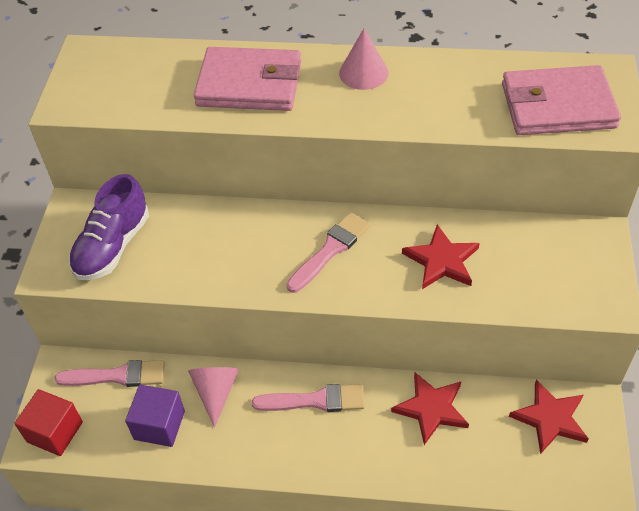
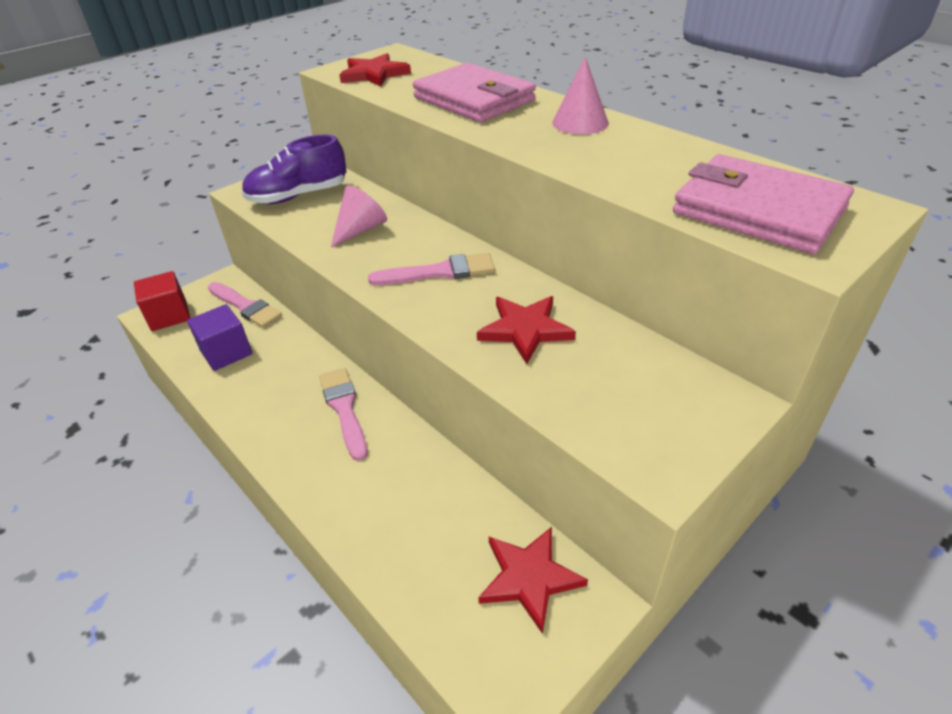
camera: 40 degrees right, 10 degrees down
pink cone [188,367,239,428] -> pink cone moved to [331,185,387,247]
pink brush [252,384,365,412] -> pink brush turned 150 degrees counterclockwise [319,368,367,461]
red star [391,372,469,445] -> red star moved to [339,53,411,87]

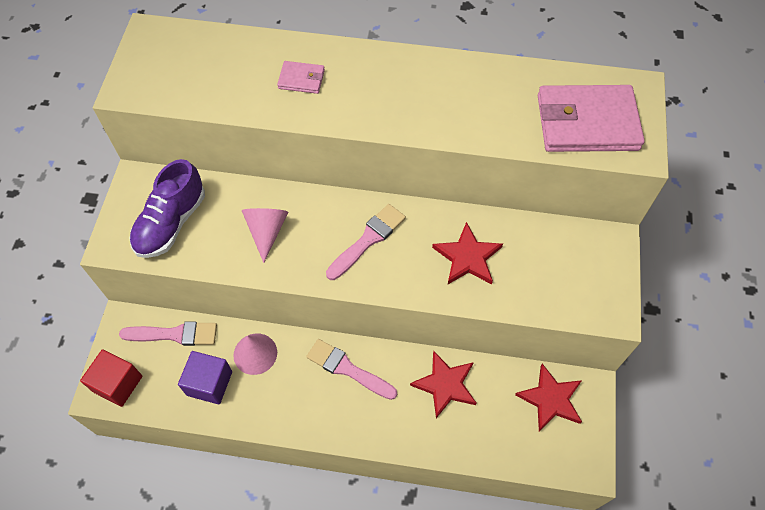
camera: 40 degrees left, 20 degrees up
red star [339,53,411,87] -> red star moved to [410,351,477,418]
pink wallet [413,63,536,122] -> pink wallet [277,61,325,94], size x0.46
pink cone [552,57,609,135] -> pink cone moved to [233,334,277,375]

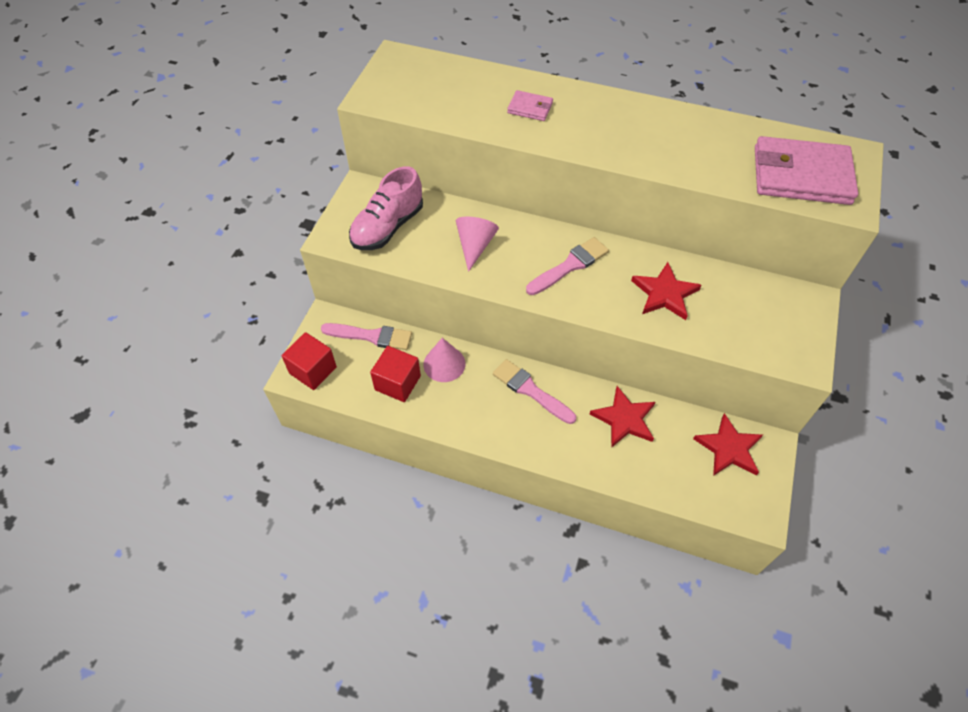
camera: 10 degrees right, 5 degrees down
purple shoe [129,159,205,258] -> pink shoe [349,166,423,250]
purple cube [178,351,232,404] -> red cube [370,346,421,402]

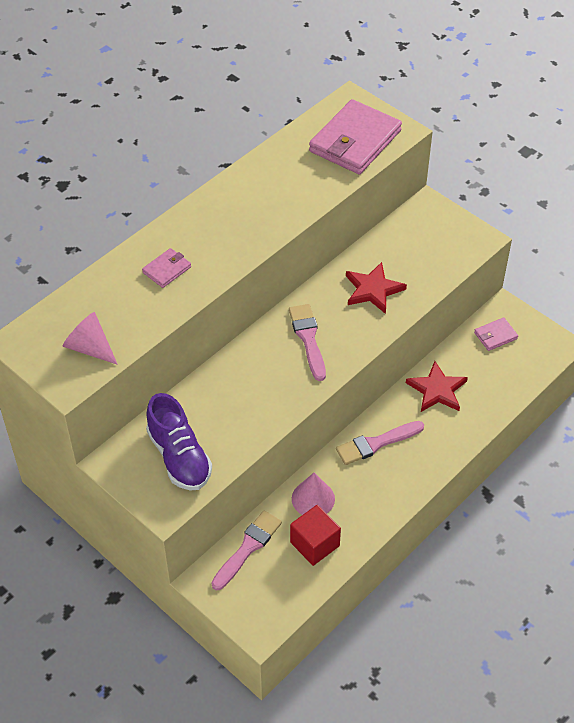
camera: 65 degrees left, 5 degrees down
red cube [282,332,337,390] -> none
pink shoe [349,166,423,250] -> purple shoe [146,393,212,490]
pink cone [456,217,499,272] -> pink cone moved to [63,312,118,365]
red star [693,413,763,476] -> pink wallet [474,317,518,351]

